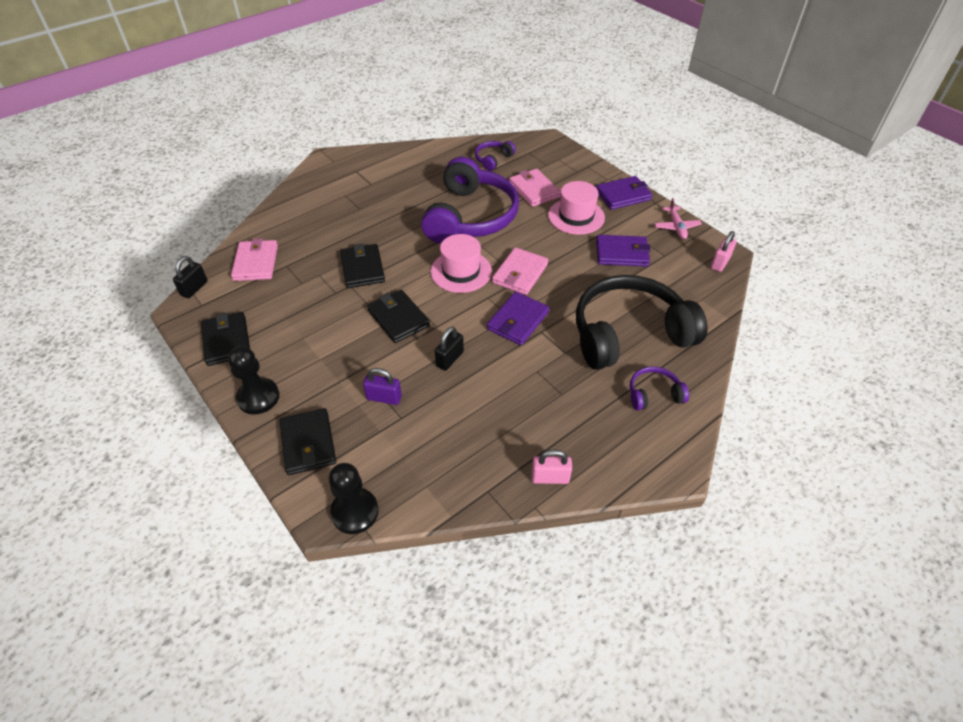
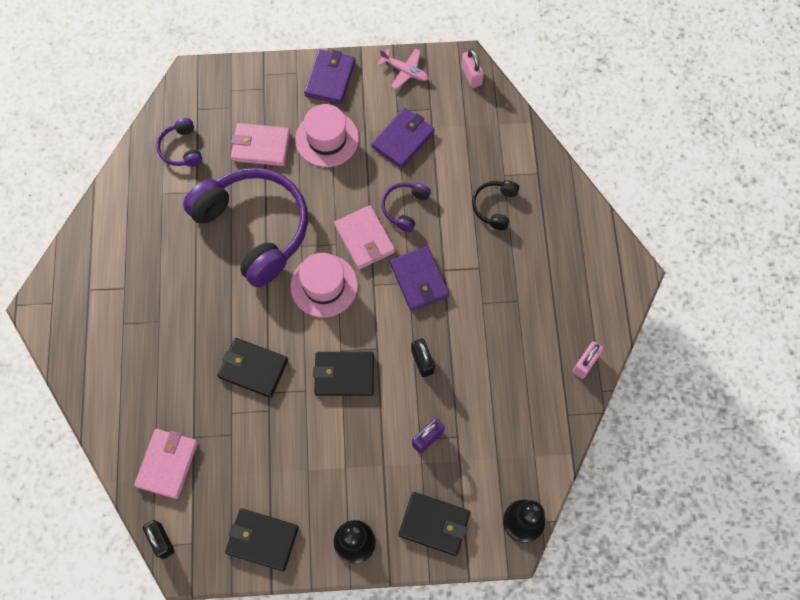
camera: 55 degrees left, 20 degrees up
pink wallet [231,238,278,281] -> pink wallet turned 75 degrees clockwise [134,429,198,499]
black headphones [576,275,708,370] -> black headphones [472,180,519,230], size x0.43
purple headphones [630,366,689,410] -> purple headphones moved to [381,182,431,232]

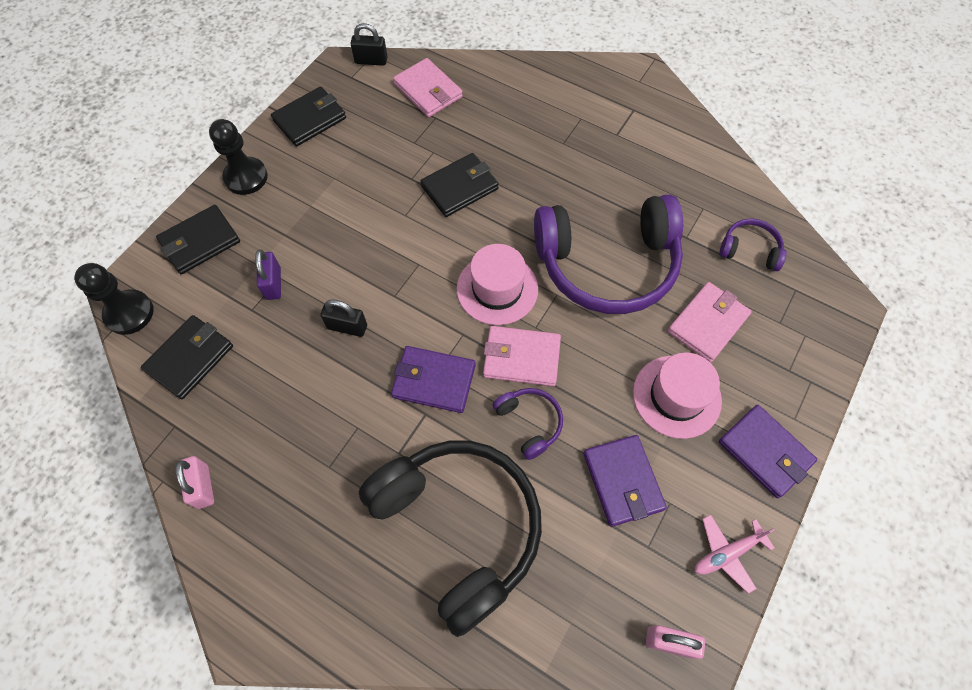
camera: 125 degrees right, 5 degrees down
black wallet [313,352,374,396] -> black wallet moved to [141,315,233,399]
black headphones [472,180,519,230] -> black headphones [359,440,542,637], size x2.33

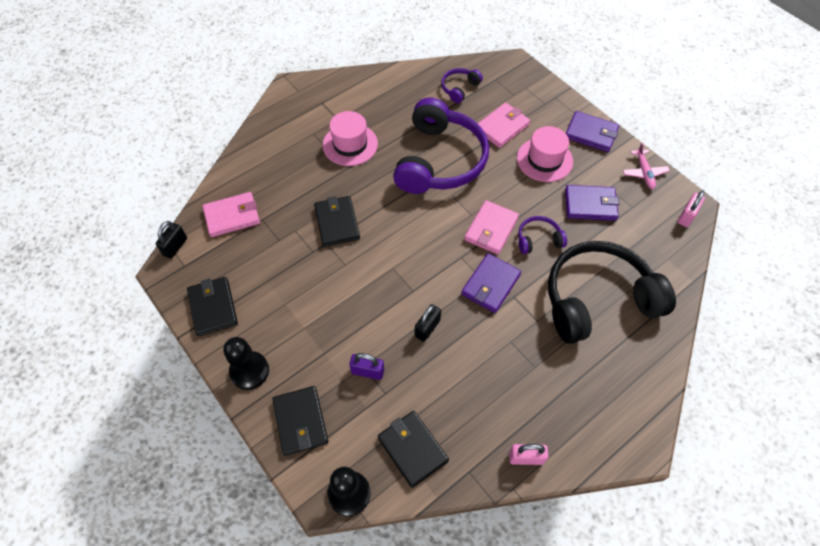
camera: 70 degrees left, 5 degrees down
pink hat [457,244,538,325] -> pink hat moved to [323,111,378,166]
pink wallet [668,282,752,362] -> pink wallet turned 75 degrees clockwise [477,103,530,148]
purple wallet [719,405,817,498] -> purple wallet turned 45 degrees clockwise [566,111,619,152]

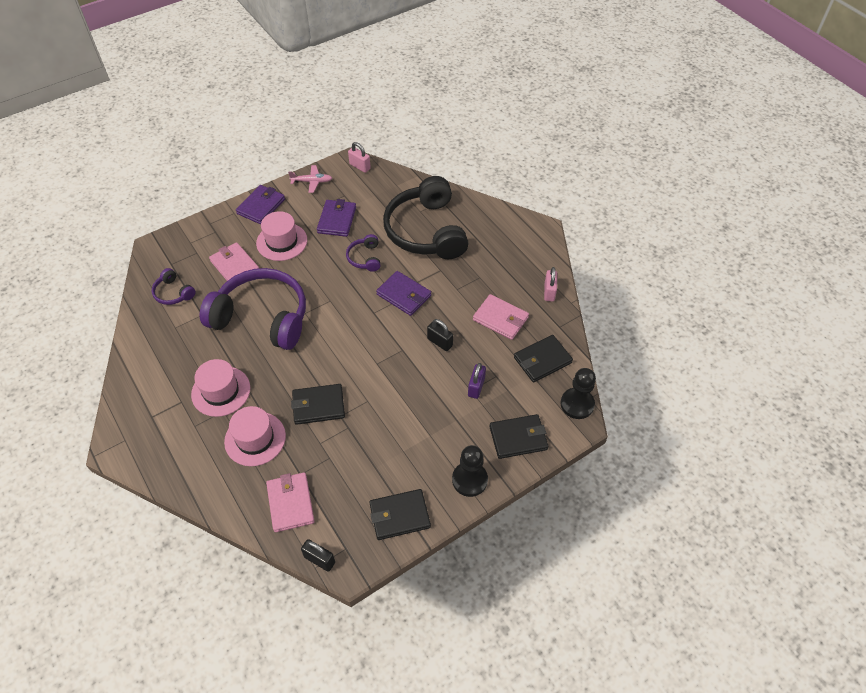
camera: 85 degrees left, 5 degrees down
pink wallet [464,200,519,255] -> pink wallet moved to [473,294,529,340]
none -> pink hat [224,406,286,466]

